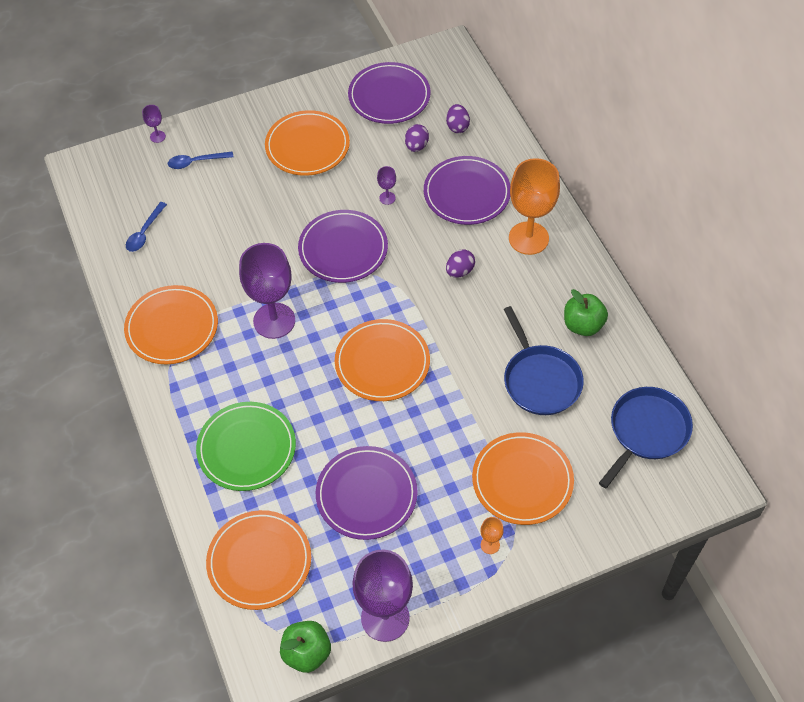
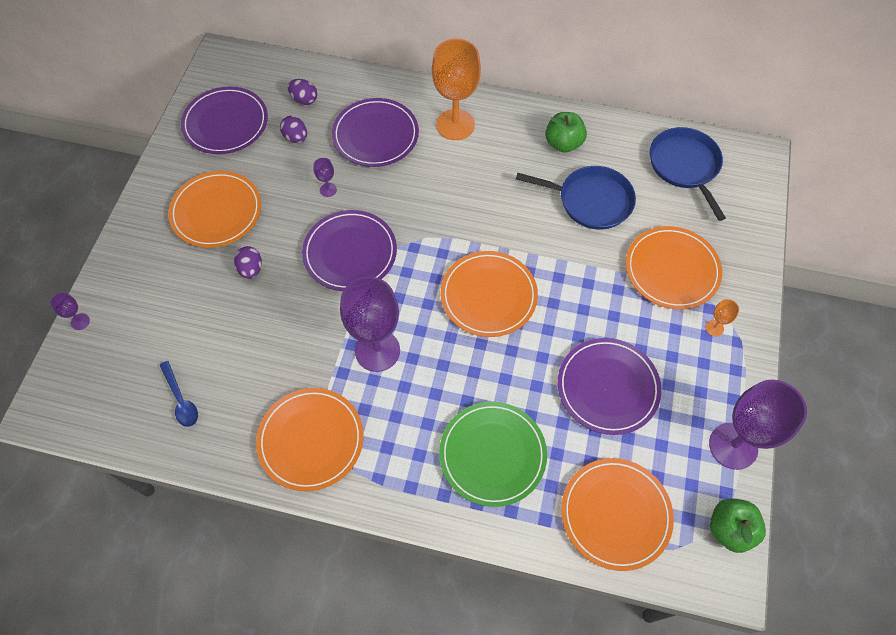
camera: 55 degrees left, 5 degrees up
blue spoon [168,152,233,169] -> none
purple egg [446,249,475,278] -> purple egg moved to [234,246,262,279]

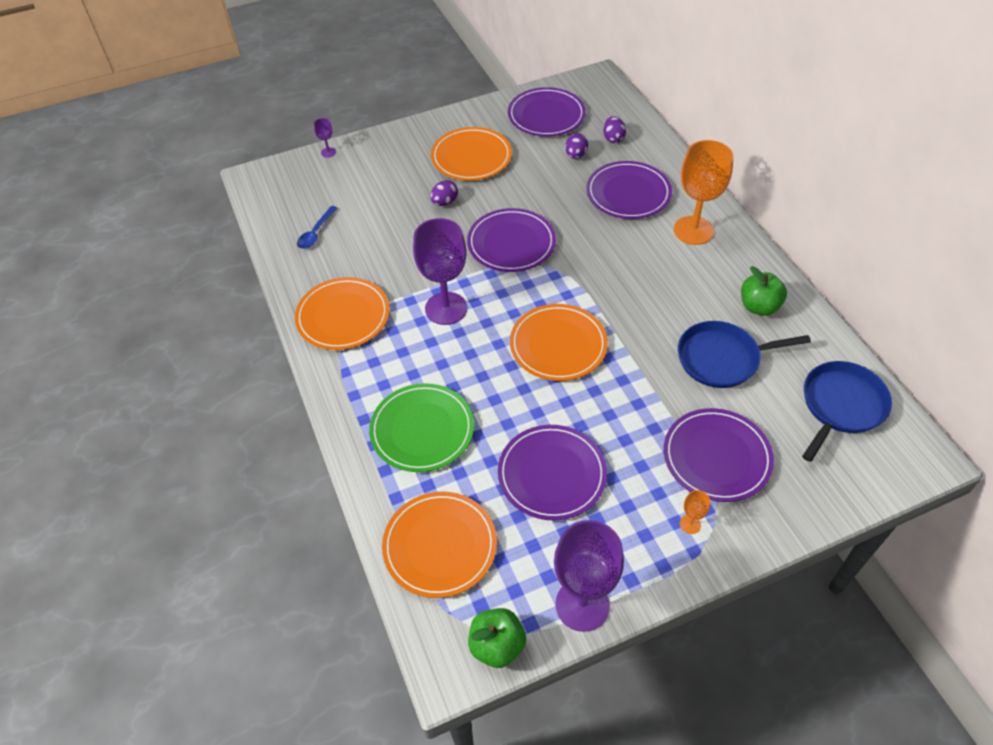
camera: 55 degrees right, 10 degrees down
purple goblet [313,158,337,197] -> none
blue pan [516,166,636,229] -> blue pan turned 105 degrees clockwise [678,321,811,388]
orange plate [626,226,722,309] -> purple plate [664,408,774,502]

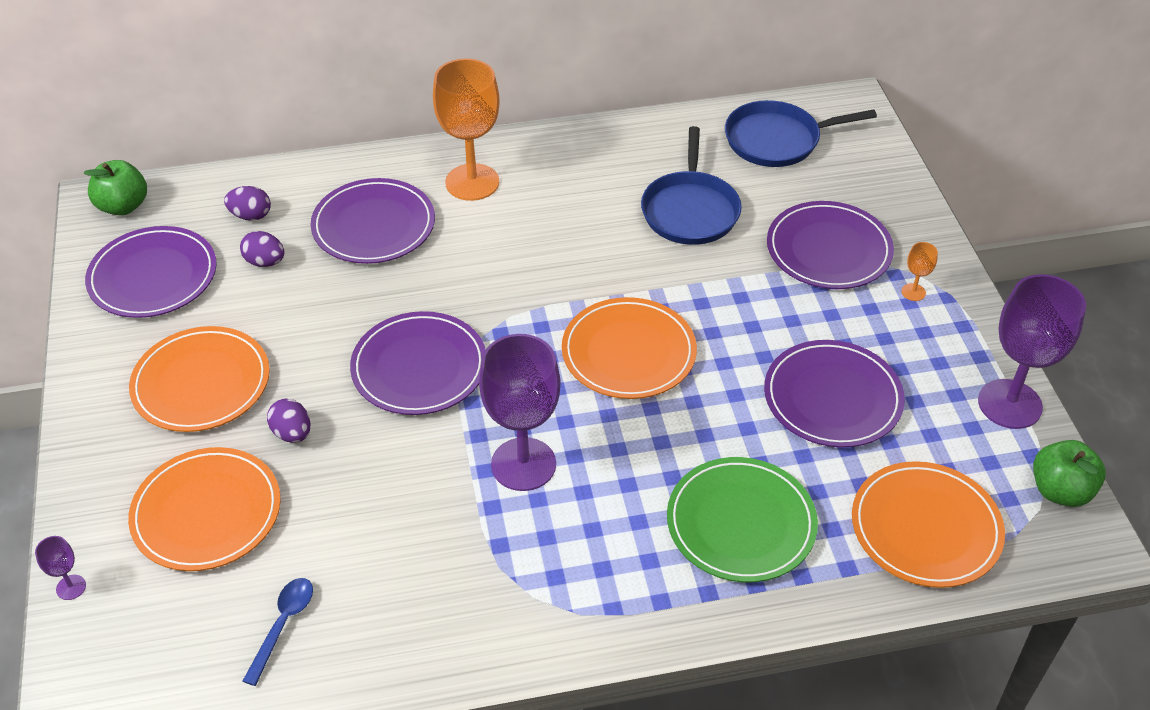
camera: 80 degrees left, 5 degrees down
orange plate [295,277,389,350] -> orange plate moved to [128,447,281,571]
blue spoon [297,206,337,249] -> blue spoon turned 105 degrees counterclockwise [243,578,313,686]
green apple [741,266,787,316] -> green apple moved to [84,160,147,216]
blue pan [802,361,892,462] -> blue pan turned 60 degrees counterclockwise [725,100,877,167]

